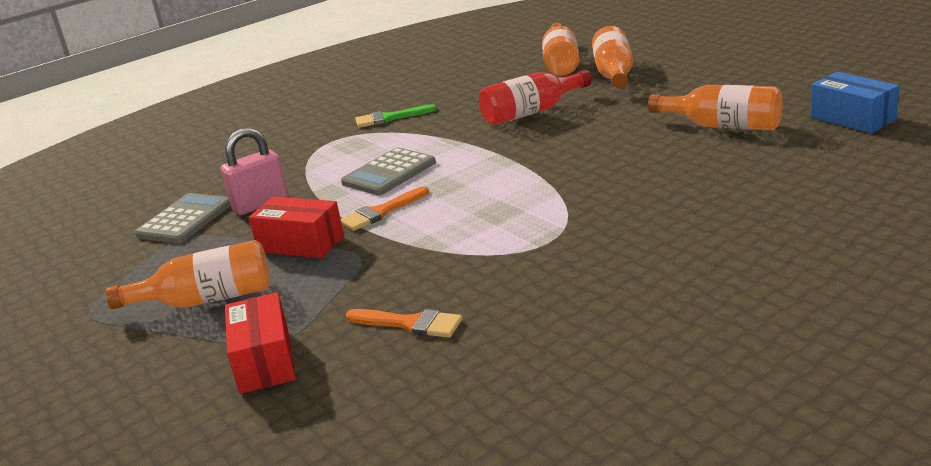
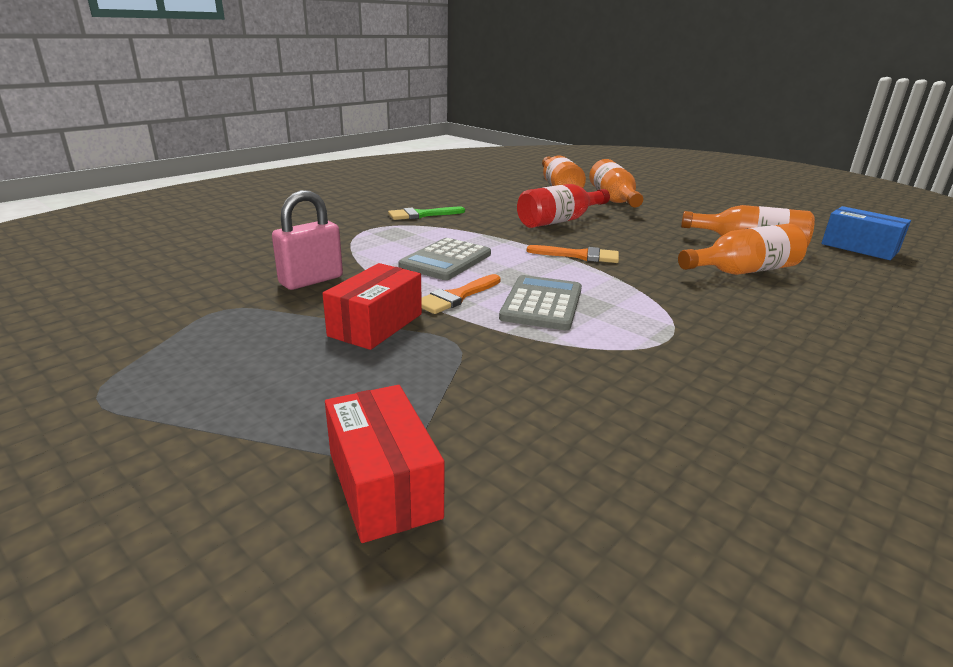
camera: 15 degrees left, 0 degrees up
orange bottle [106,240,270,309] -> orange bottle moved to [678,224,807,275]
grey calculator [135,193,230,244] -> grey calculator moved to [499,275,582,330]
red box [249,197,344,258] -> red box turned 75 degrees counterclockwise [322,263,422,350]
orange brush [346,309,462,338] -> orange brush moved to [527,245,619,263]

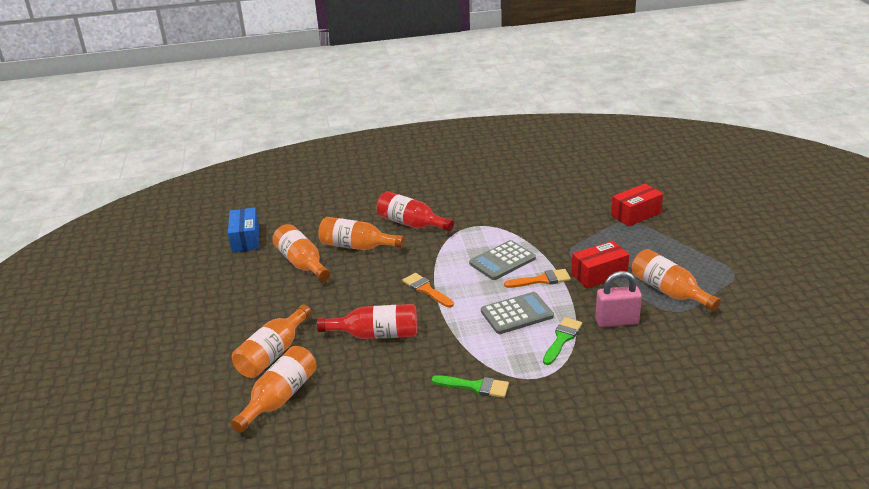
camera: 140 degrees left, 5 degrees up
red box [325,385,445,543] -> red box turned 45 degrees clockwise [611,183,663,226]
none -> red bottle [376,191,454,231]
none -> green brush [543,317,582,365]
none -> orange bottle [632,249,721,311]

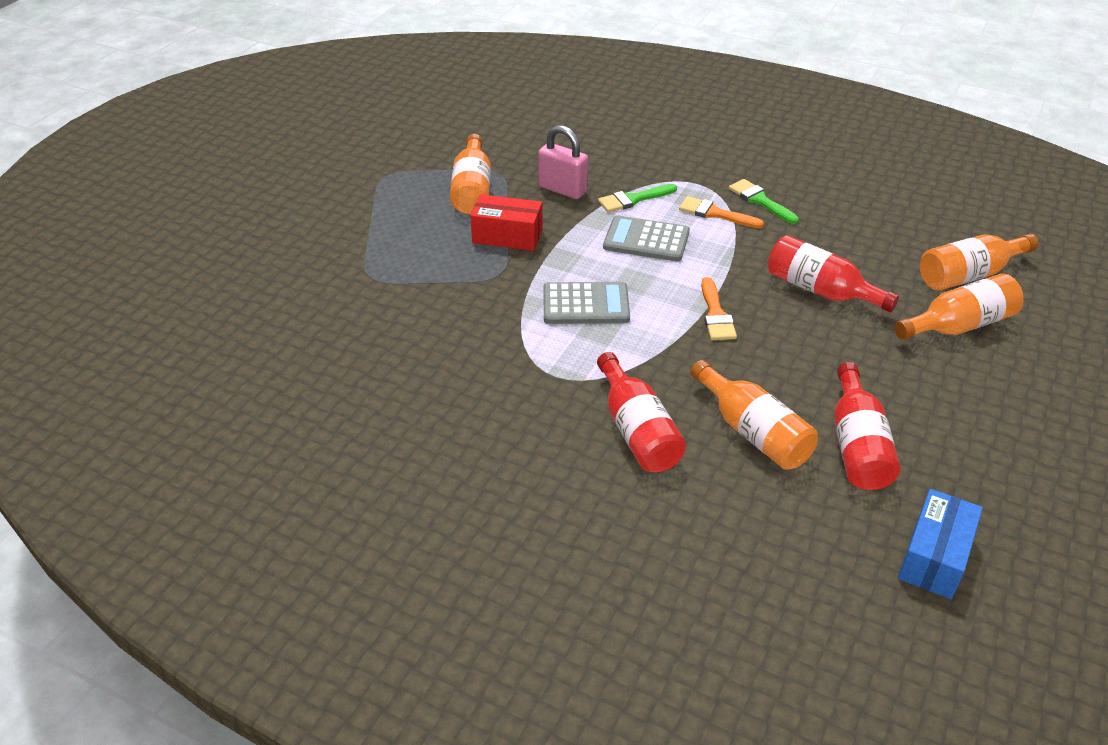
camera: 145 degrees left, 10 degrees up
orange bottle [272,224,330,281] -> red bottle [834,362,901,490]
orange brush [504,269,571,288] -> orange brush moved to [679,196,764,228]
red box [611,183,663,226] -> none

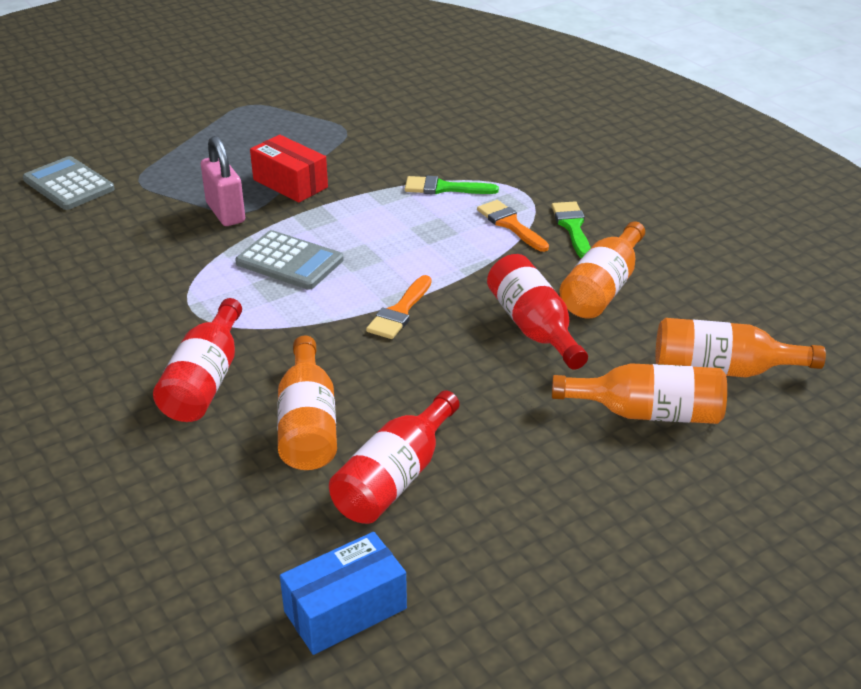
camera: 30 degrees right, 5 degrees down
orange bottle [450,134,491,214] -> orange bottle moved to [559,221,645,319]
pink padlock [538,125,588,199] -> pink padlock moved to [201,136,245,226]
grey calculator [603,215,690,262] -> grey calculator moved to [23,156,115,210]

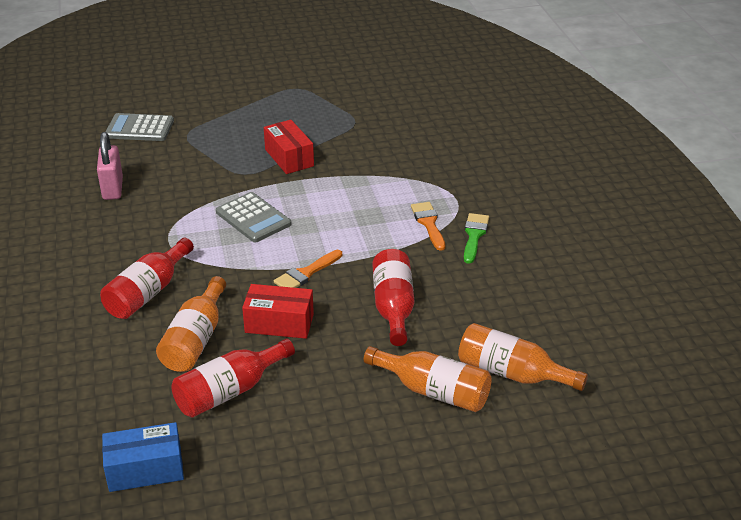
camera: 20 degrees right, 0 degrees up
grey calculator [23,156,115,210] -> grey calculator turned 60 degrees counterclockwise [105,113,174,141]
pink padlock [201,136,245,226] -> pink padlock moved to [97,132,123,200]
green brush [405,176,499,194] -> none
orange bottle [559,221,645,319] -> none
none -> red box [242,284,314,339]

